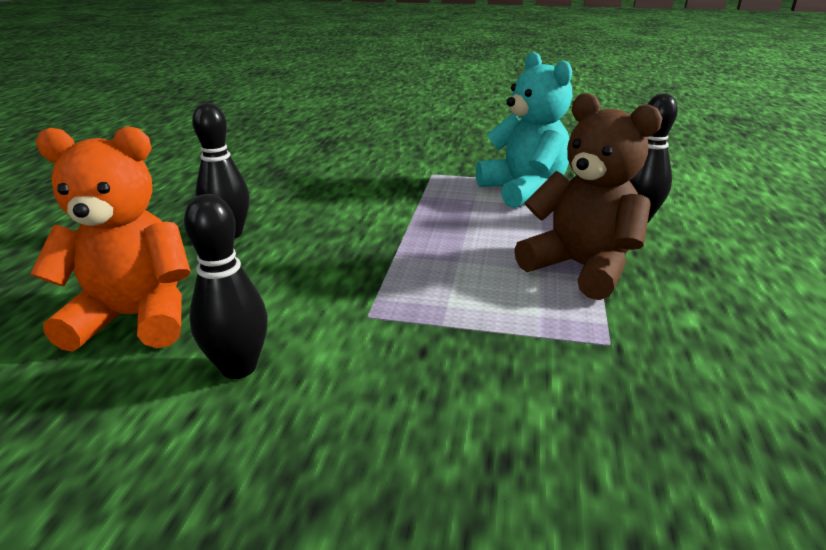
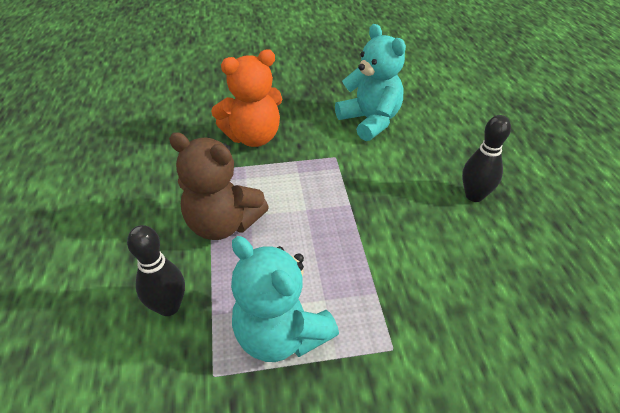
camera: 160 degrees right, 15 degrees up
orange teddy bear [30,126,191,352] -> orange teddy bear moved to [211,49,282,147]
black bowling pin [184,194,268,379] -> turquoise teddy bear [335,24,406,141]

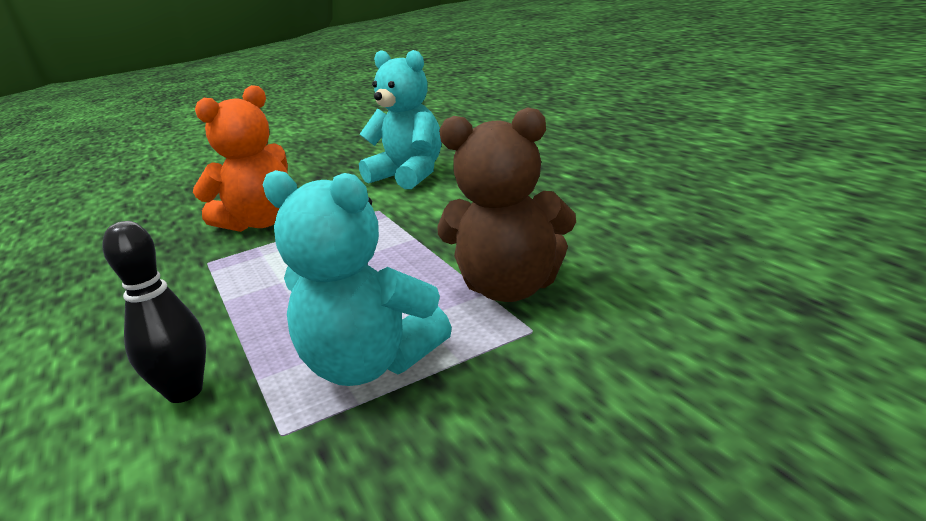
camera: 15 degrees left, 20 degrees down
brown teddy bear [169,132,269,240] -> brown teddy bear moved to [438,107,576,302]
black bowling pin [462,115,511,202] -> none

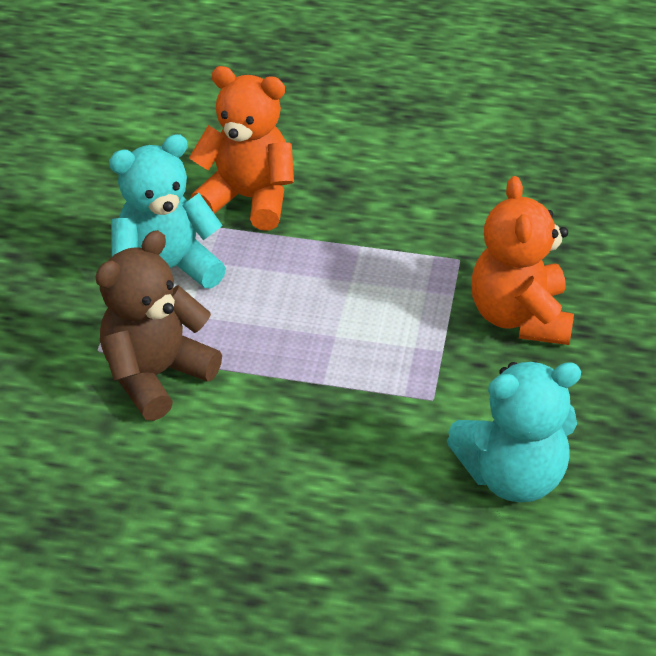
camera: 125 degrees right, 20 degrees up
black bowling pin [103,221,206,403] -> orange teddy bear [189,66,294,231]

